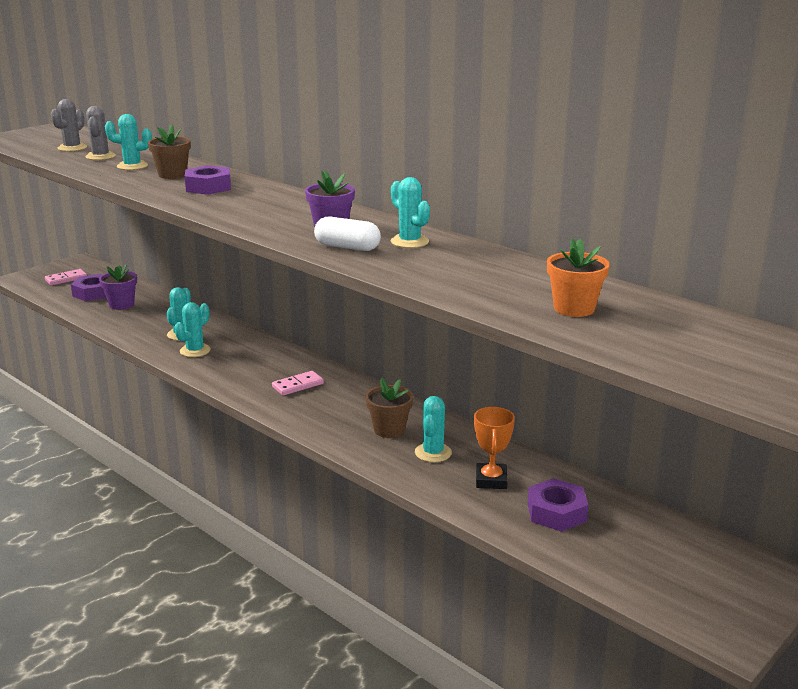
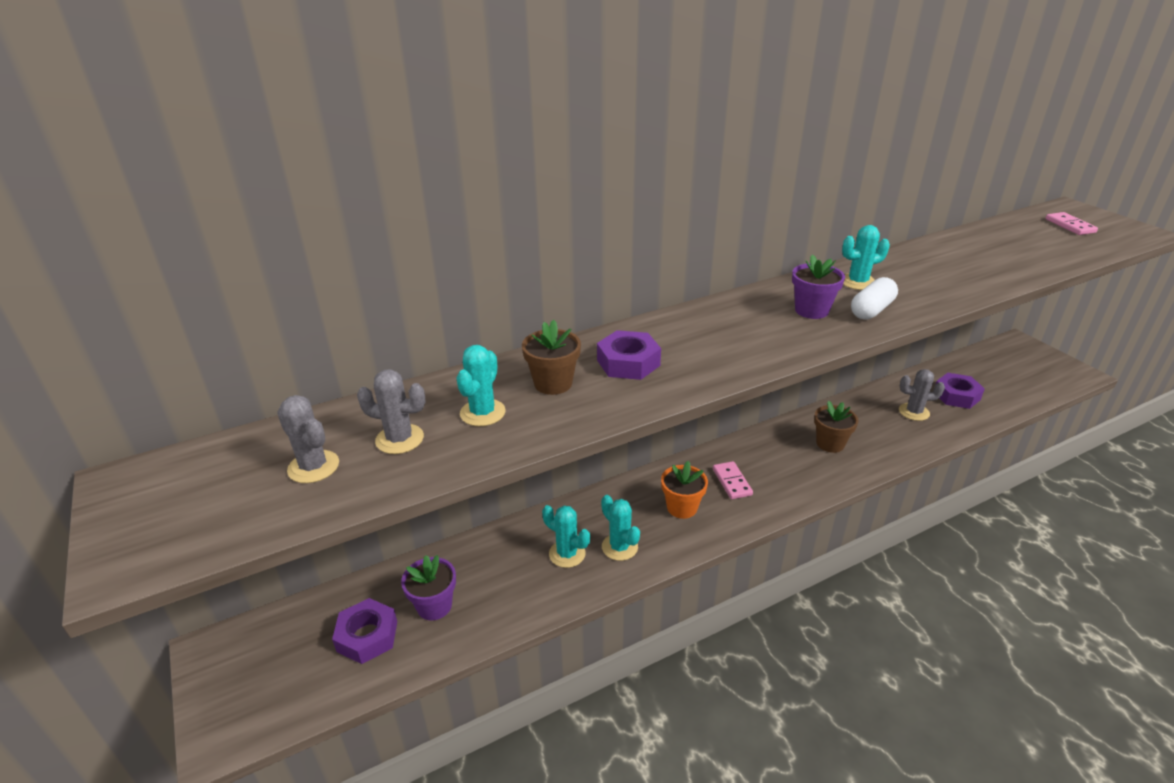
camera: 70 degrees left, 10 degrees up
pink domino [45,269,87,285] -> pink domino moved to [1045,212,1098,235]
turquoise cactus [415,396,452,462] -> none
orange trophy [474,407,515,489] -> grey cactus [899,369,945,421]
orange flower pot [547,238,610,317] -> orange flower pot moved to [661,461,708,519]

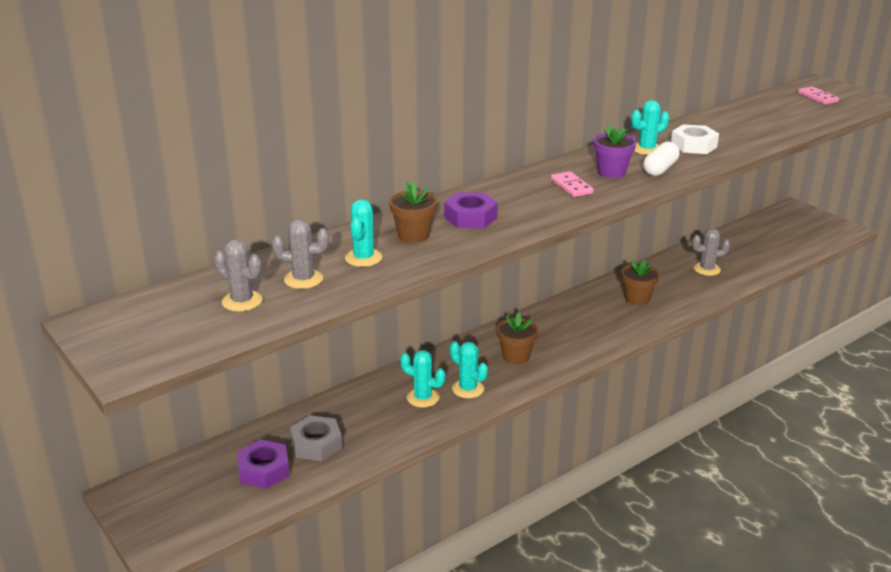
camera: 10 degrees left, 5 degrees down
purple flower pot [401,555,456,621] -> grey nut [290,415,342,461]
orange flower pot [661,461,708,519] -> brown flower pot [497,312,538,364]
pink domino [713,461,753,499] -> pink domino moved to [551,171,594,197]
purple nut [935,373,985,409] -> none
none -> white nut [671,124,719,154]

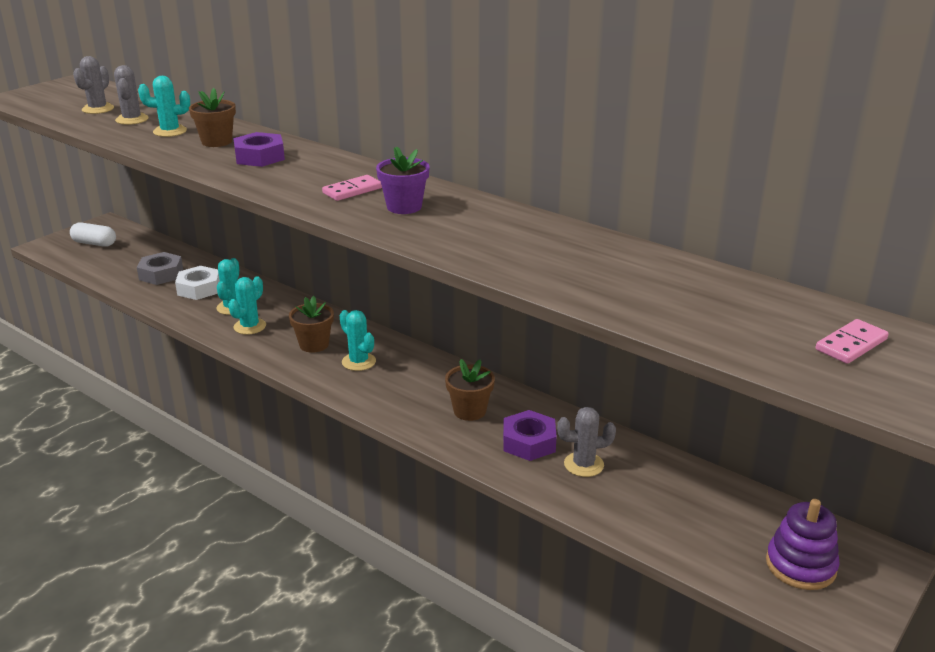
camera: 75 degrees right, 0 degrees up
purple nut [237,439,290,489] -> purple nut moved to [503,410,557,461]
turquoise cactus [631,100,669,155] -> turquoise cactus moved to [340,310,376,371]
white capsule [643,142,680,176] -> white capsule moved to [70,222,116,247]
white nut [671,124,719,154] -> white nut moved to [175,266,220,300]
grey cactus [692,228,730,276] -> grey cactus turned 75 degrees counterclockwise [557,407,616,477]
none -> purple stacking toy [766,499,840,590]

